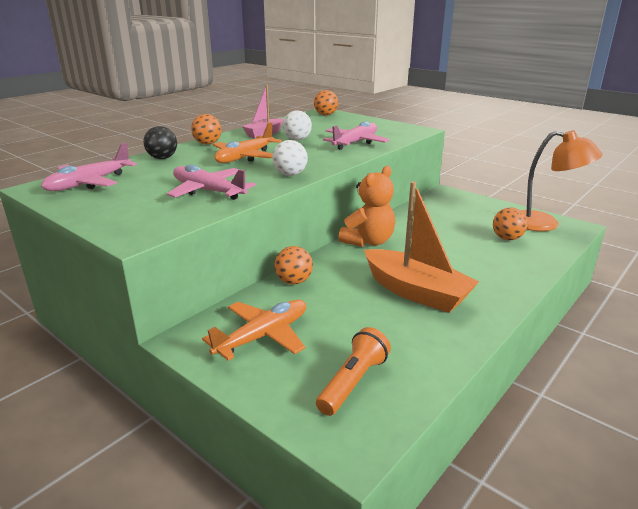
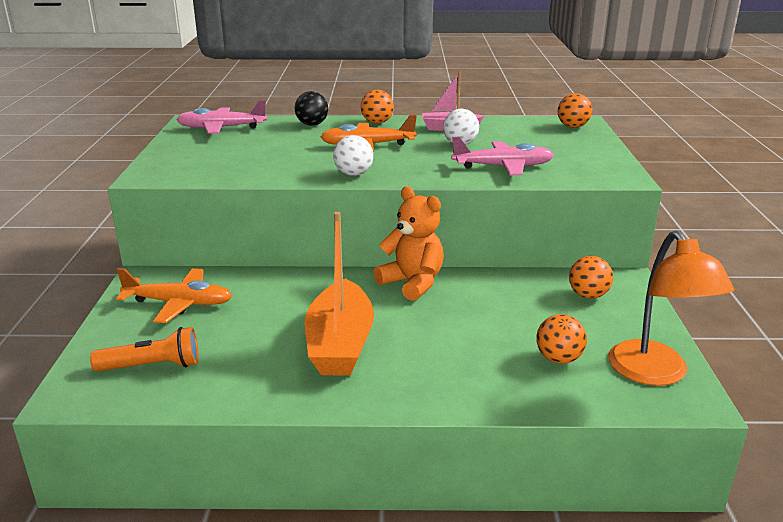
camera: 50 degrees right, 0 degrees up
pink plane [167,165,256,200] -> none
orange ball [275,246,313,284] -> orange ball moved to [569,256,613,299]
orange teddy bear [338,166,395,247] -> orange teddy bear turned 135 degrees counterclockwise [374,186,444,301]

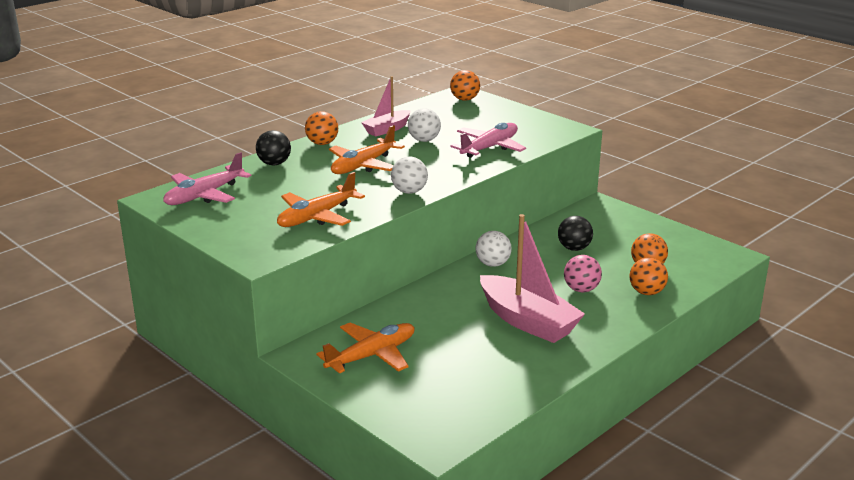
camera: 45 degrees left, 0 degrees up
orange flashlight [90,327,199,371] -> none
orange boat [305,212,374,376] -> pink boat [480,214,585,343]
orange teddy bear [374,186,444,301] -> white ball [476,231,512,267]
orange ball [569,256,613,299] -> orange ball moved to [629,257,668,295]
orange lamp [608,231,734,386] -> none
none -> orange plane [277,172,365,227]
none -> black ball [558,216,593,251]
none -> pink ball [564,255,602,292]

